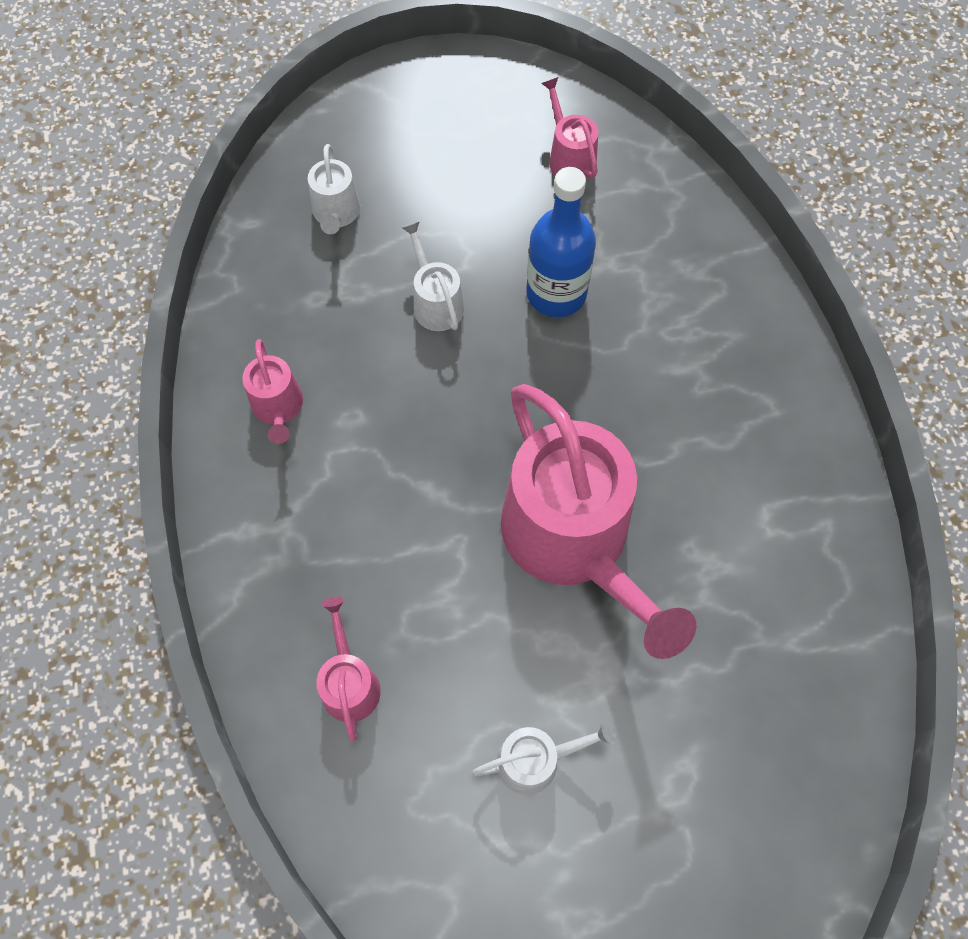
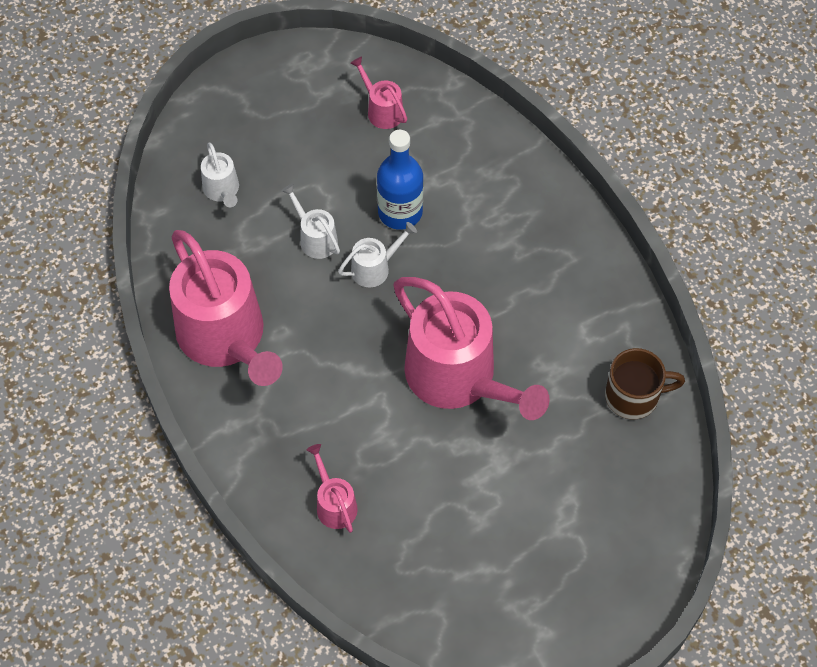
camera: 15 degrees left, 5 degrees down
pink watering can [242,339,303,444] -> pink watering can [169,230,283,386], size x2.30
white watering can [472,721,616,795] -> white watering can moved to [338,222,417,287]
none -> brown mug [605,348,685,419]

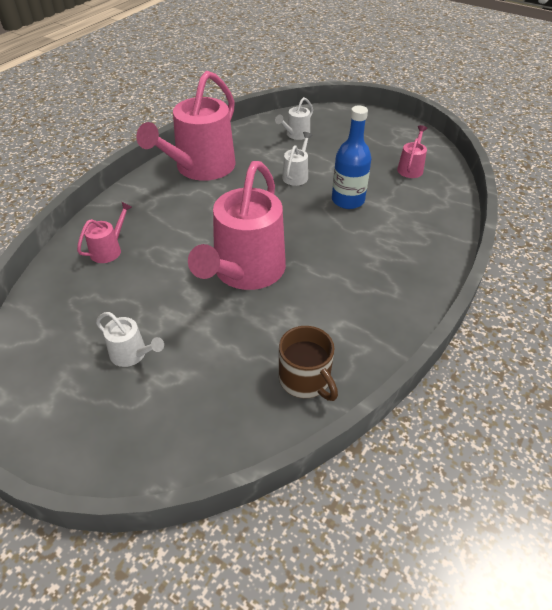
camera: 60 degrees right, 15 degrees down
white watering can [338,222,417,287] -> white watering can moved to [96,312,164,367]

